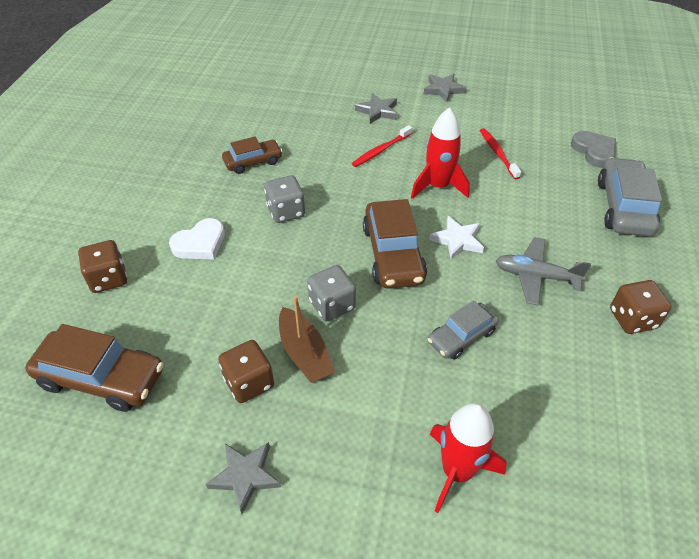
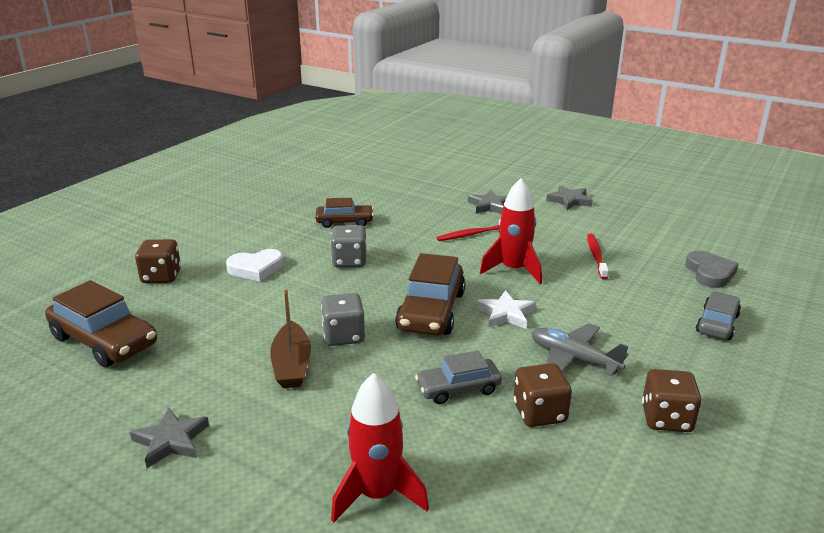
camera: 20 degrees right, 20 degrees down
brown dice [218,340,274,403] -> brown dice moved to [513,363,572,427]
grey car [598,157,662,236] -> grey car [696,292,741,340], size x0.61

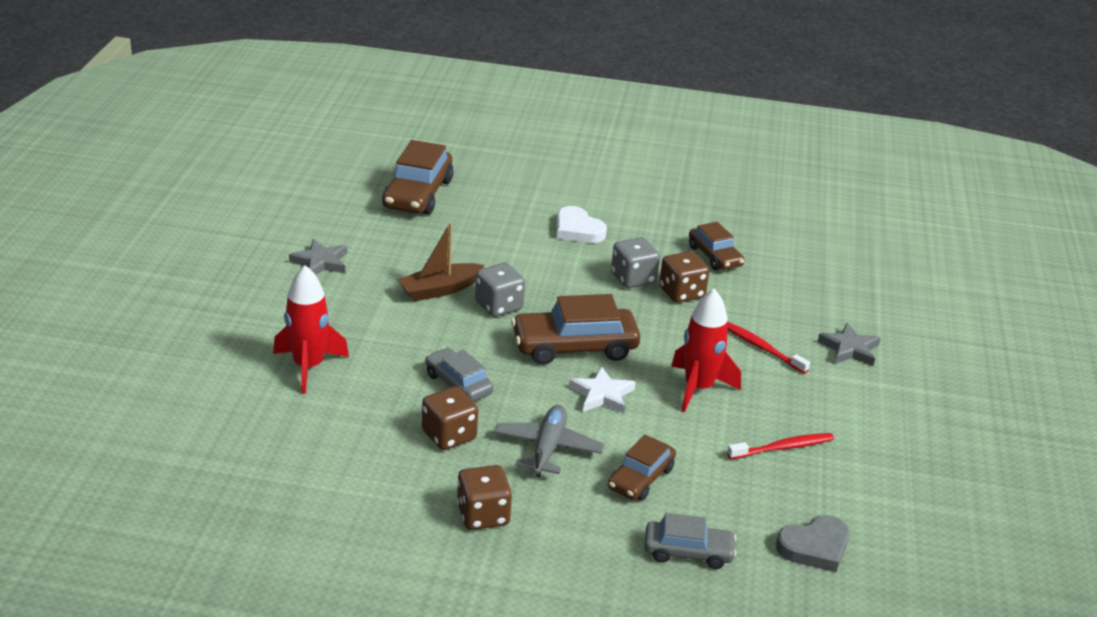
camera: 65 degrees right, 5 degrees up
brown dice [135,239,181,283] -> brown dice moved to [659,251,709,303]
grey star [546,185,593,210] -> none
none -> brown car [608,435,676,501]

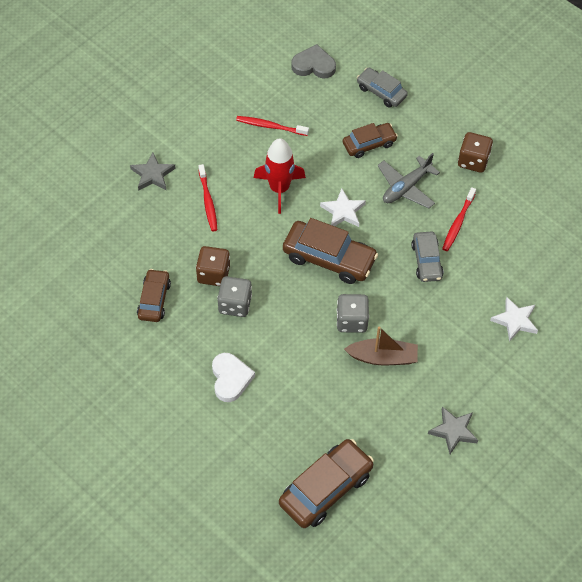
camera: 145 degrees left, 25 degrees up
red rocket [273,265,349,394] -> white star [490,297,538,342]
brown dice [422,386,478,450] -> red toothbrush [442,187,476,251]

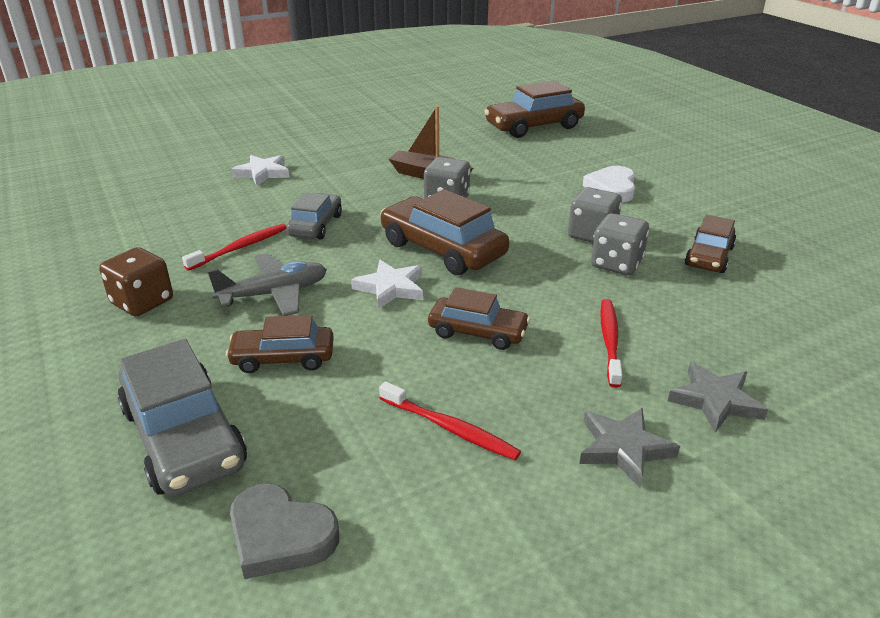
camera: 160 degrees left, 25 degrees down
brown dice [196,246,230,286] -> grey dice [591,213,649,275]
red rocket [254,138,306,214] -> brown car [428,287,530,350]
grey car [357,67,408,107] -> grey car [118,339,247,497], size x1.63
grey star [428,406,478,454] -> grey star moved to [579,408,680,488]

